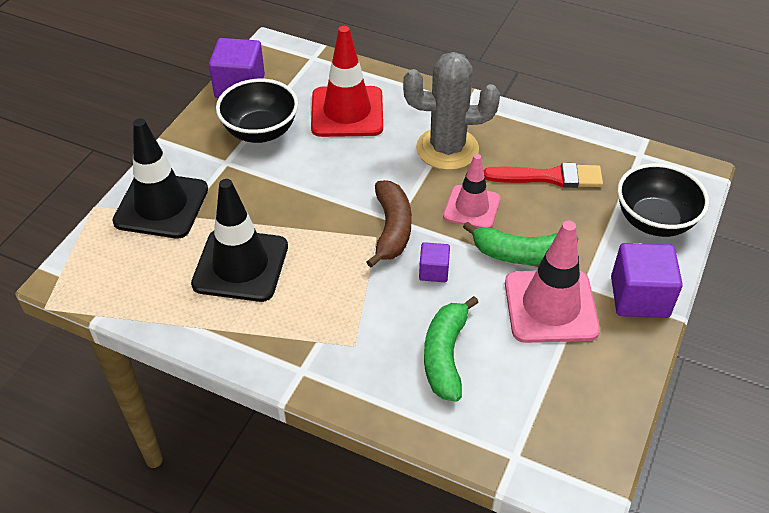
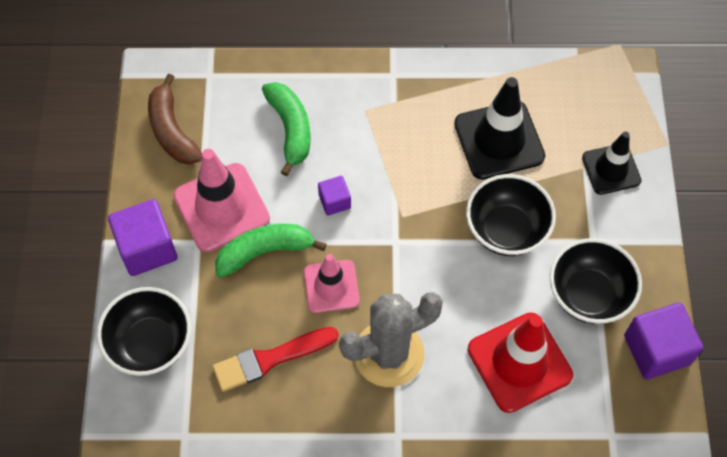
camera: 155 degrees right, 15 degrees up
black traffic cone [112,118,208,238] -> black traffic cone [582,132,642,195], size x0.64
brown banana [367,180,412,268] -> brown banana moved to [148,74,202,165]
none -> black bowl [466,174,556,256]

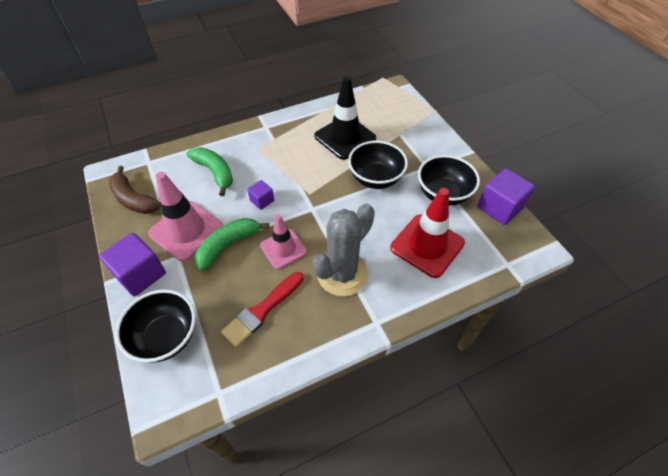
camera: 25 degrees left, 10 degrees down
black traffic cone [582,132,642,195] -> none

